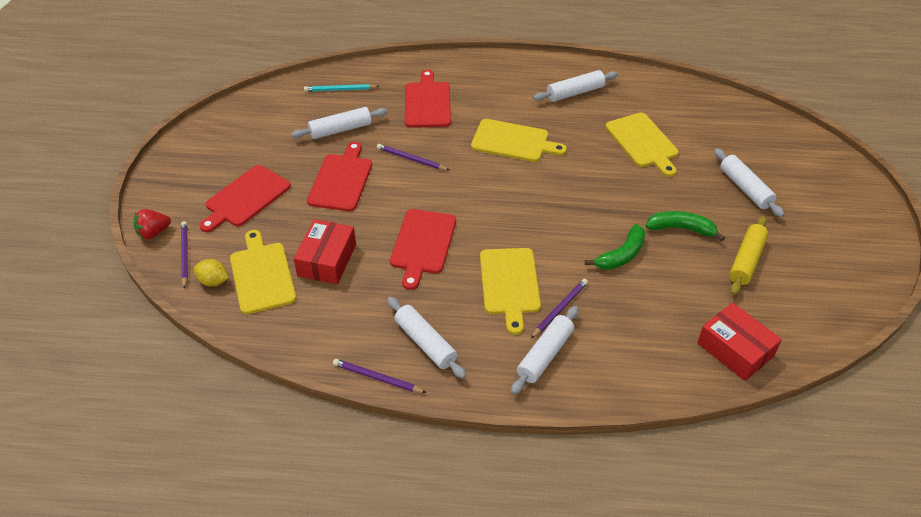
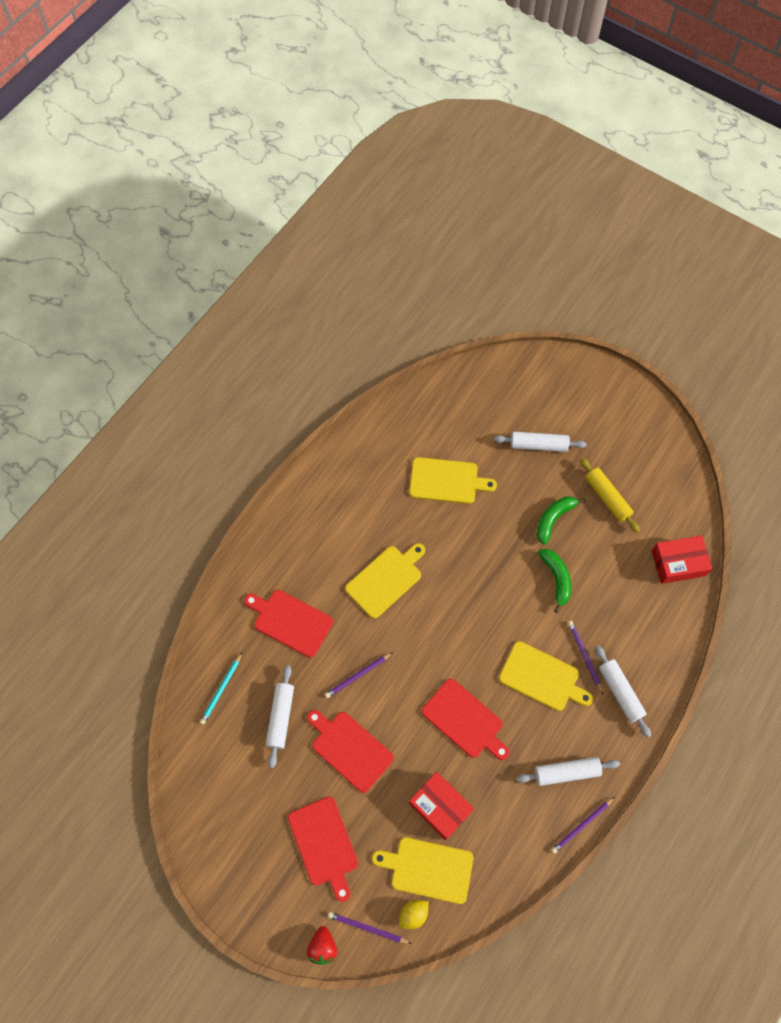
camera: 60 degrees left, 20 degrees up
white rolling pin [533,70,618,102] -> none

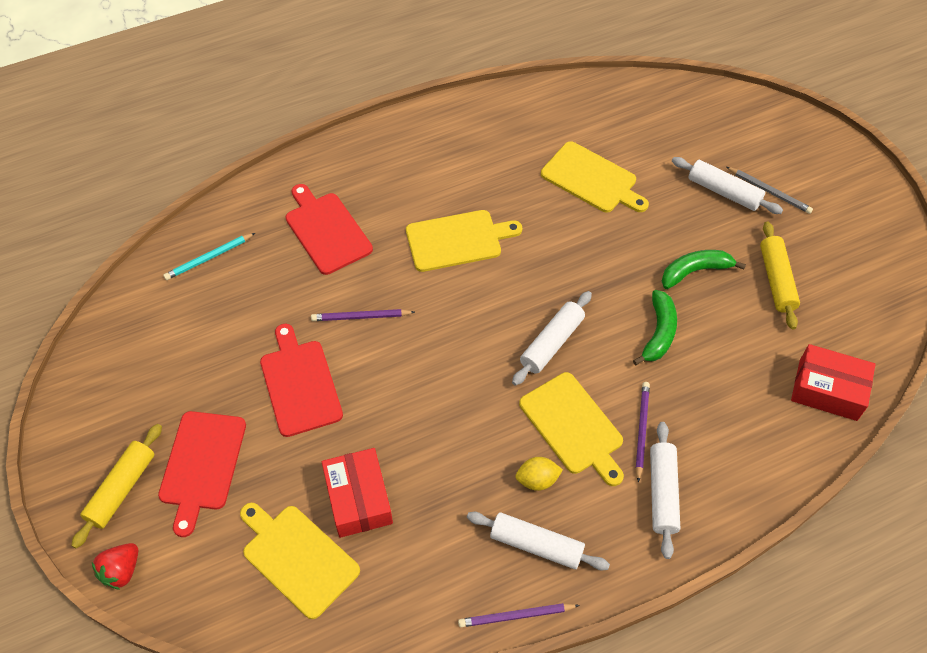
camera: 30 degrees right, 10 degrees down
white rolling pin [266,665,294,768] -> white rolling pin moved to [512,291,592,386]
purple pencil [328,912,412,944] -> none
yellow lemon [399,900,429,929] -> yellow lemon moved to [515,457,563,491]
red cutting board [422,679,510,760] -> none
none -> yellow rolling pin [71,424,162,548]
none -> grey pencil [726,167,813,214]

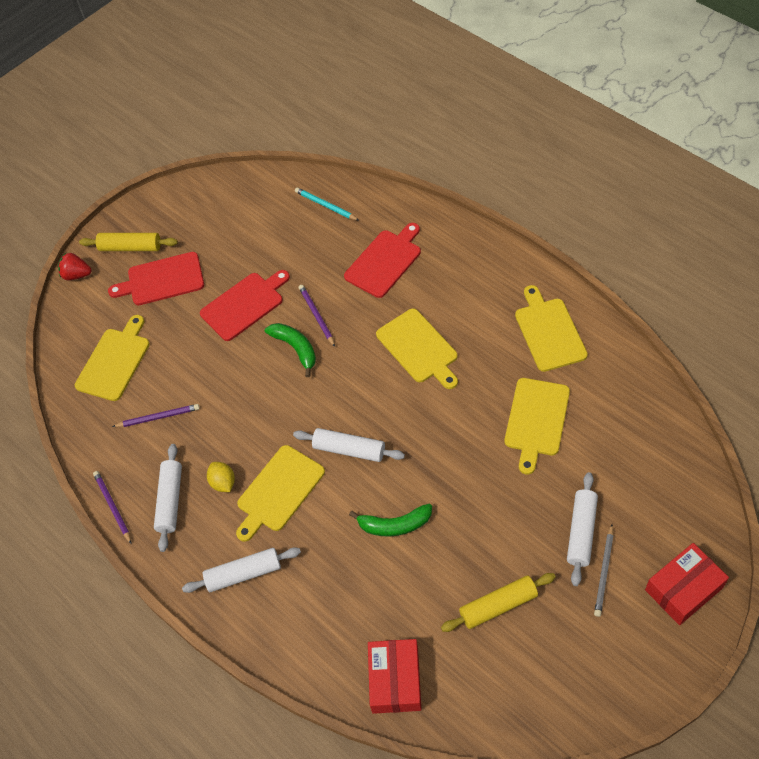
camera: 75 degrees right, 0 degrees up
red box [322,448,393,538] -> red box moved to [645,543,729,625]
purple pencil [636,382,650,482] -> purple pencil moved to [112,404,200,427]
green banana [662,250,746,289] -> green banana moved to [265,323,316,377]
none -> yellow cutting board [515,285,588,372]

